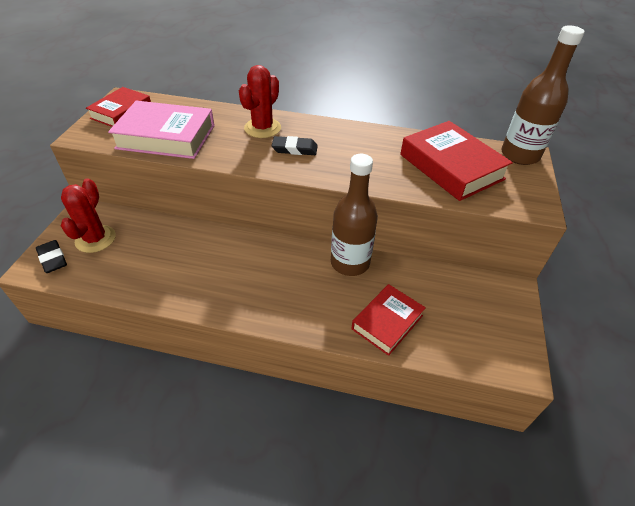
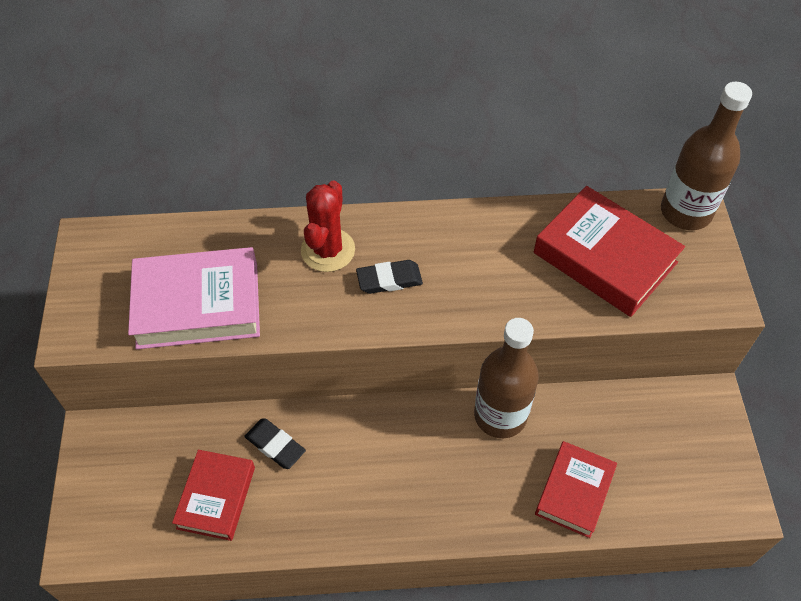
camera: 15 degrees left, 10 degrees up
black eraser [36,240,67,273] -> black eraser moved to [244,418,306,469]
red cactus [61,178,116,253] -> none
red book [86,87,151,127] -> red book moved to [172,450,255,541]

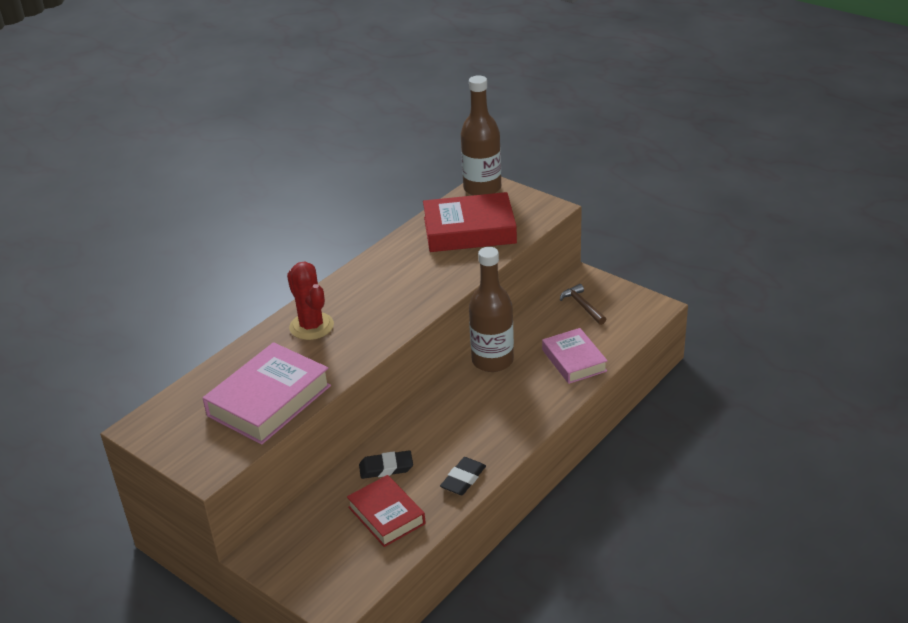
camera: 45 degrees left, 20 degrees down
black eraser [356,260,423,294] -> black eraser moved to [440,457,486,495]
red book [535,441,617,538] -> pink book [542,328,608,384]
none -> brown hammer [560,284,606,325]

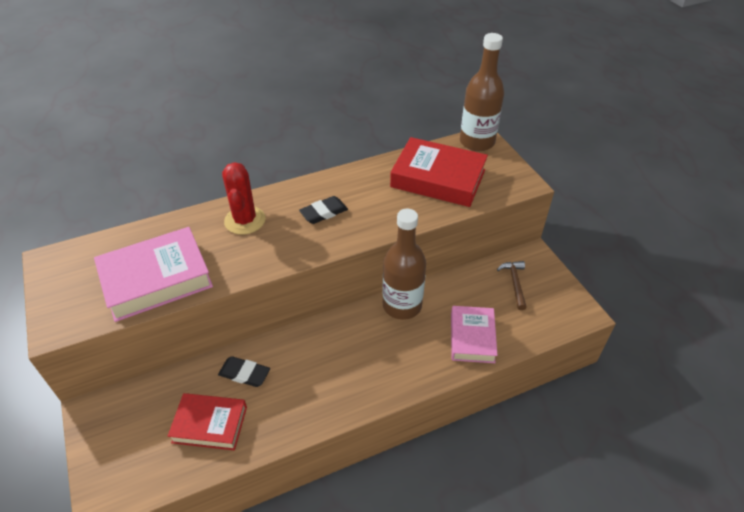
camera: 25 degrees right, 10 degrees up
red book [347,475,426,547] -> red book turned 75 degrees counterclockwise [168,393,247,450]
black eraser [440,457,486,495] -> black eraser moved to [299,196,348,224]

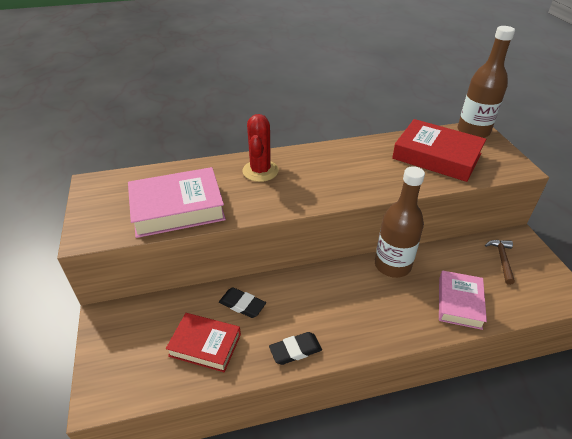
camera: 10 degrees right, 5 degrees down
black eraser [299,196,348,224] -> black eraser moved to [269,332,322,365]

